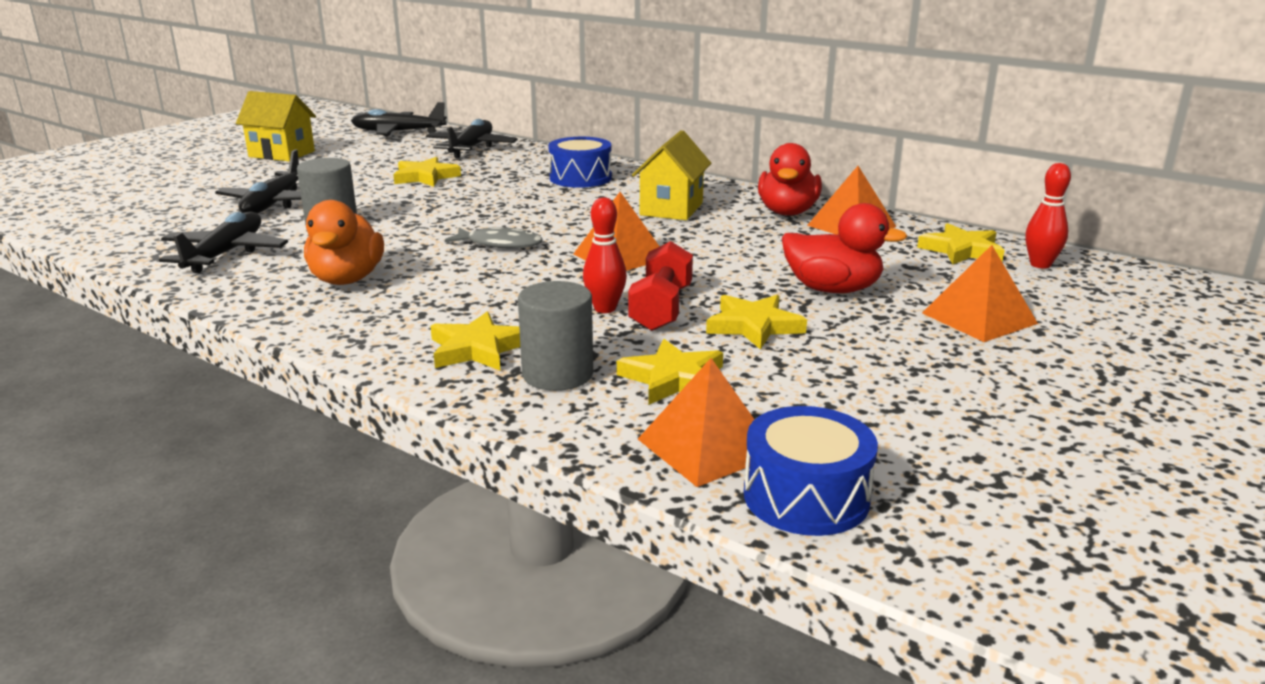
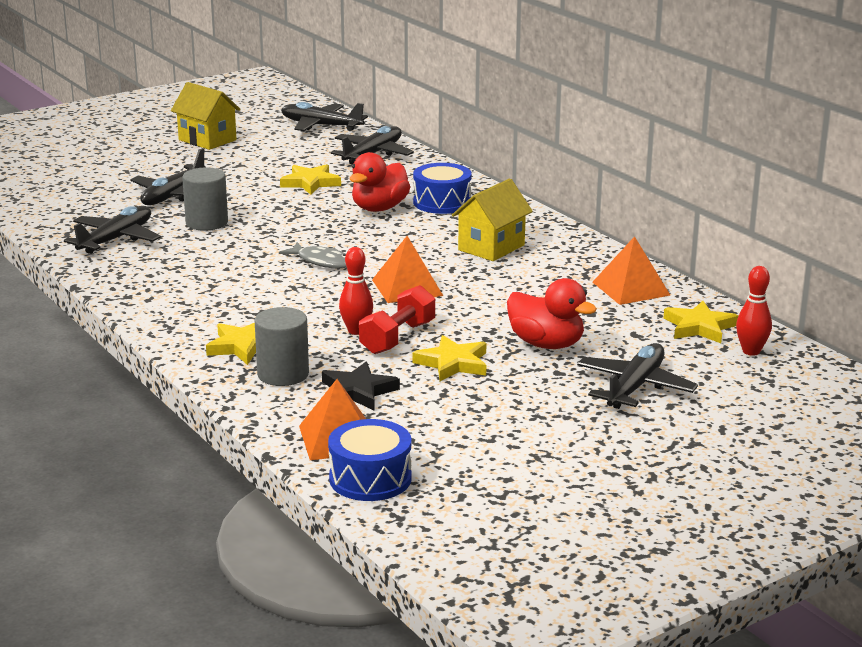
camera: 20 degrees right, 0 degrees up
orange duck [304,200,384,285] -> none
yellow star [617,339,723,405] -> black star [322,362,400,411]
red duck [758,143,822,215] -> red duck moved to [350,152,410,212]
orange pyramid [922,245,1038,342] -> black plane [577,343,698,409]

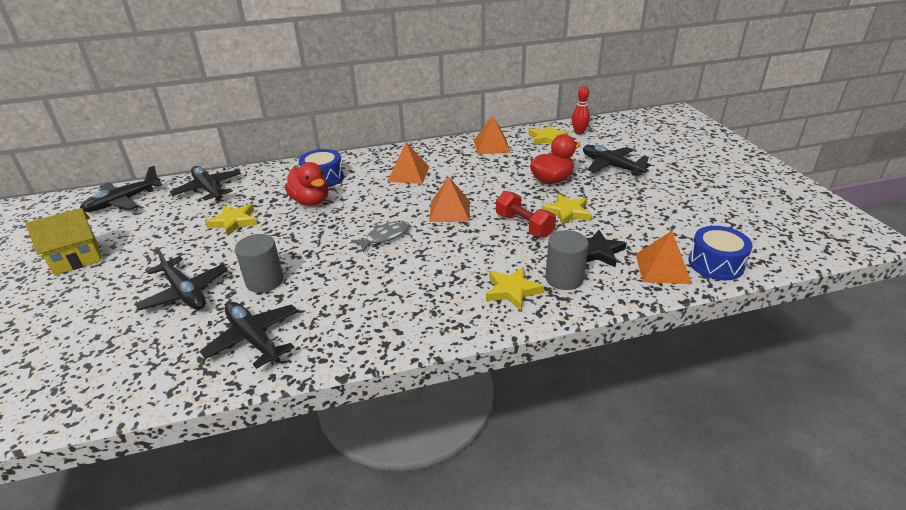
camera: 70 degrees left, 10 degrees up
red bowling pin [339,247,373,335] -> none
yellow house [452,179,533,261] -> orange pyramid [387,142,429,184]

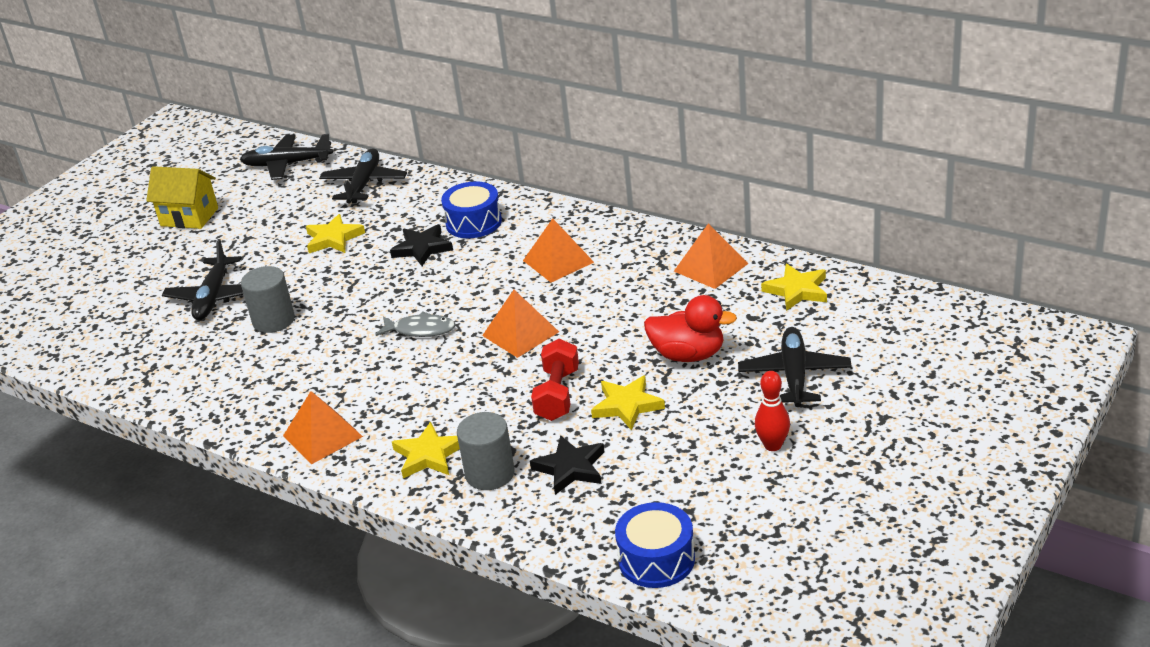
camera: 50 degrees right, 0 degrees up
black plane [200,302,298,369] -> none
red duck [285,162,328,206] -> black star [390,224,453,266]
red bowling pin [572,86,590,135] -> red bowling pin moved to [755,371,790,451]
orange pyramid [636,231,692,284] -> orange pyramid moved to [283,391,363,464]

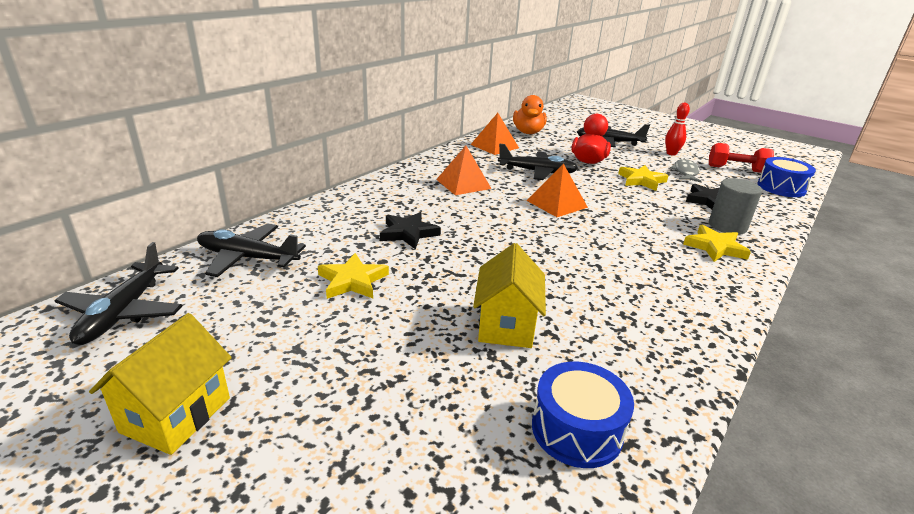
camera: 90 degrees left, 5 degrees down
black plane [162,239,244,321] -> black plane moved to [498,144,578,180]
grey cylinder [241,266,295,333] -> yellow house [473,243,546,348]
orange pyramid [283,391,363,464] -> none
grey fish [375,312,455,337] -> grey fish moved to [670,158,702,182]
blue drum [441,181,502,238] -> blue drum moved to [532,362,634,468]
red dumbbell [531,339,579,421] -> red dumbbell moved to [709,143,774,173]
yellow star [761,264,827,311] -> orange duck [513,95,547,134]

